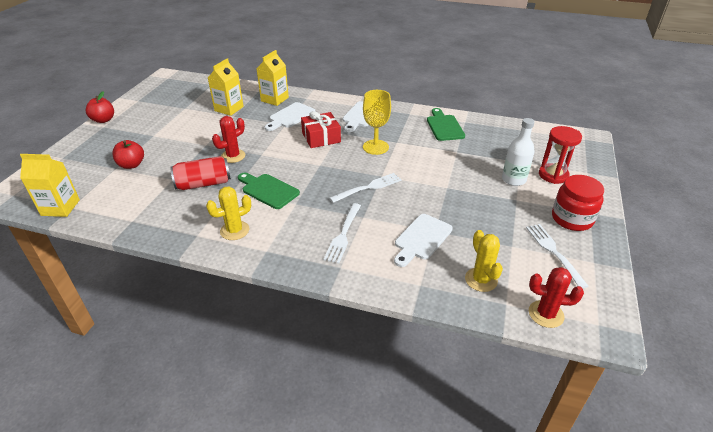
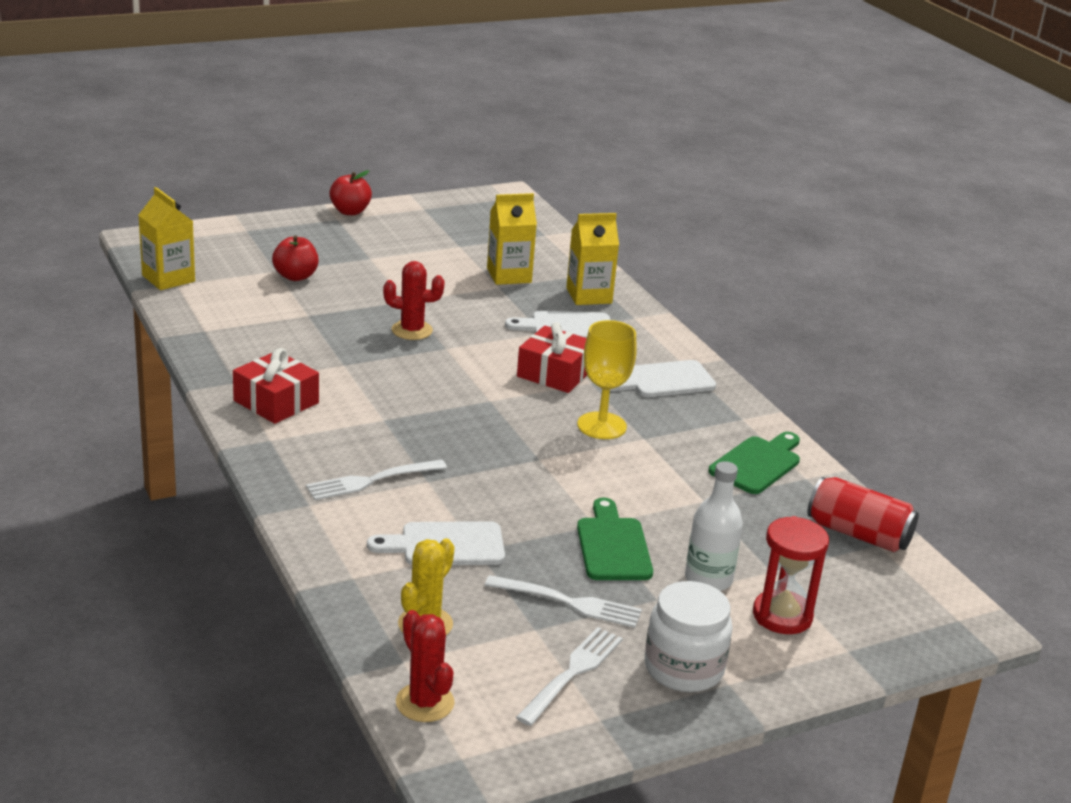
camera: 45 degrees right, 10 degrees down
red can [170,156,231,190] -> red can moved to [807,477,919,552]
yellow cactus [206,186,251,240] -> red gift [233,348,319,424]
green cutting board [238,173,300,209] -> green cutting board moved to [577,498,653,580]
white fork [329,173,402,203] -> white fork moved to [485,575,642,628]
red jar [552,175,604,231] -> white jar [645,581,733,692]

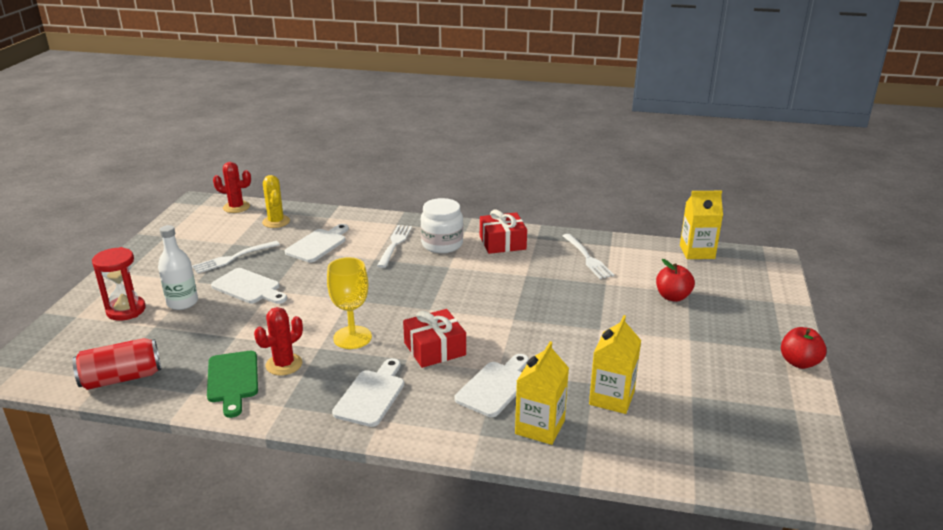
camera: 130 degrees right, 0 degrees up
red cactus [383,261,445,340] -> red cactus moved to [254,307,303,376]
white fork [516,627,623,726] -> white fork moved to [563,234,614,279]
green cutting board [577,498,653,580] -> white cutting board [211,268,287,304]
white jar [645,581,733,692] -> white jar moved to [421,198,463,253]

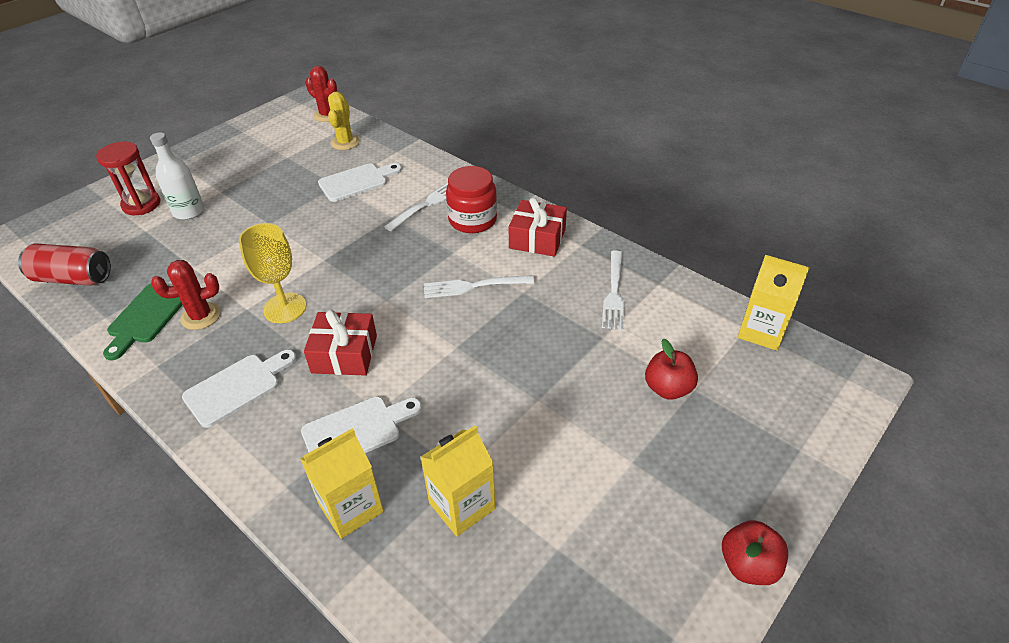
camera: 30 degrees right, 15 degrees up
white fork [192,241,280,273] -> white fork moved to [424,275,535,298]
white cutting board [211,268,287,304] -> none
white jar [421,198,463,253] -> red jar [446,166,497,233]

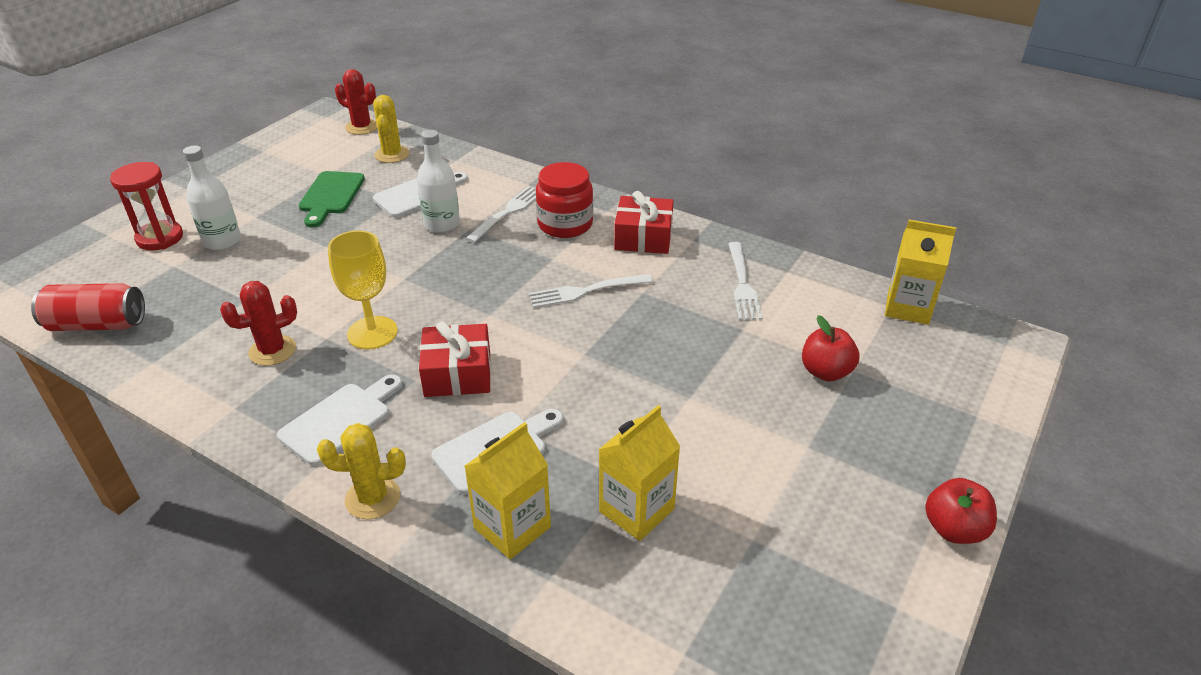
camera: 10 degrees left, 5 degrees down
green cutting board [103,284,182,360] -> green cutting board moved to [299,171,365,227]
none -> yellow cactus [317,423,406,519]
none -> white bottle [417,130,460,233]

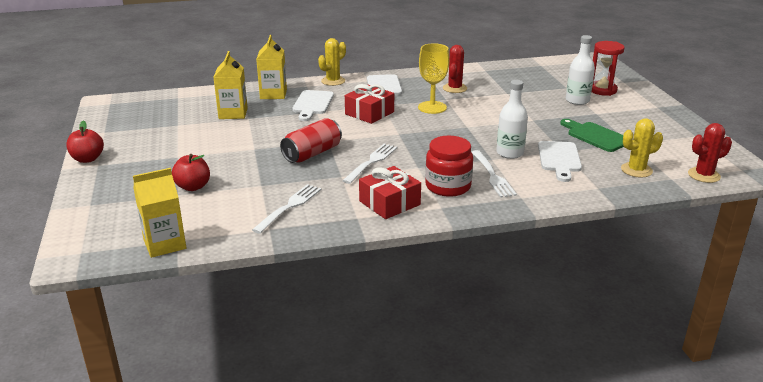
camera: 135 degrees right, 10 degrees down
red can [31,283,145,331] -> red can moved to [280,118,342,163]
yellow cactus [373,95,409,163] -> yellow cactus turned 60 degrees counterclockwise [621,118,663,178]
white fork [728,242,762,320] -> white fork turned 75 degrees clockwise [252,184,321,234]

